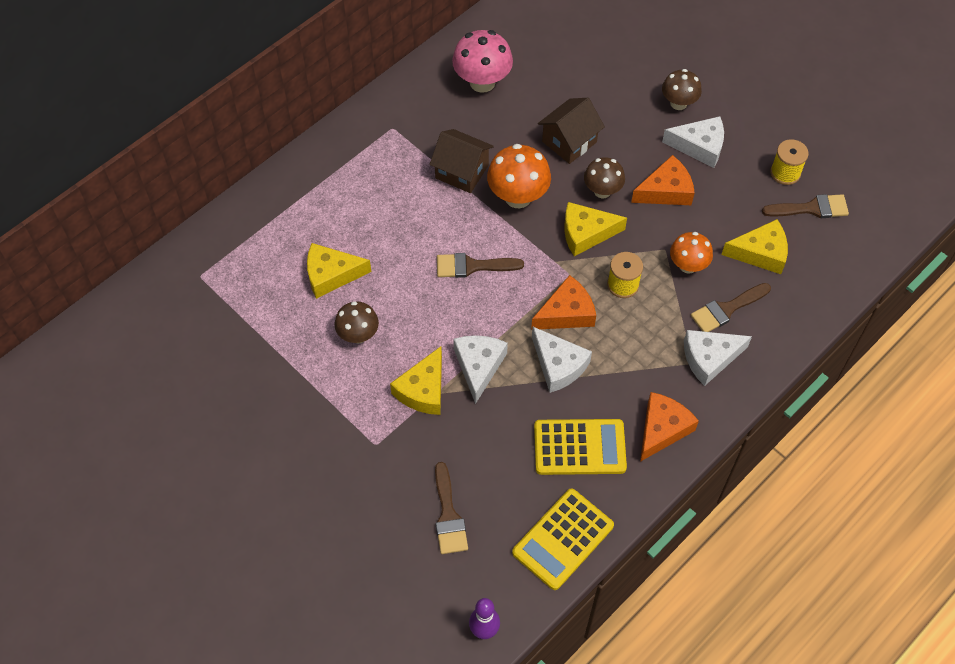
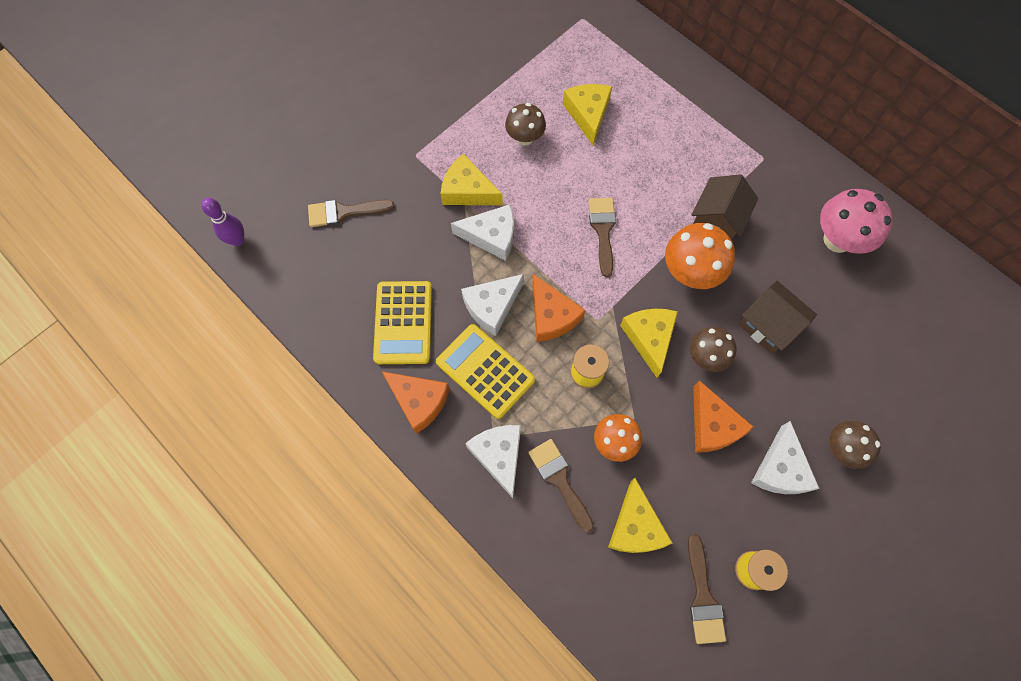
camera: 90 degrees right, 10 degrees up
yellow calculator [512,489,614,590] -> yellow calculator moved to [436,324,535,419]

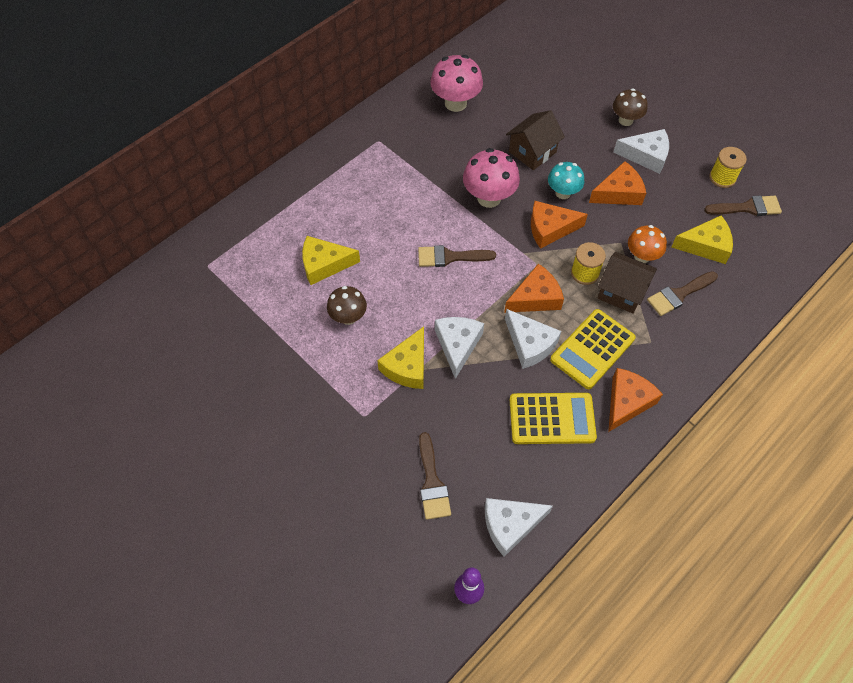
camera: 90 degrees left, 10 degrees down
white cheese [465,425,521,498] -> white cheese moved to [485,498,553,557]
yellow cheese [620,309,678,378] -> orange cheese [531,201,588,249]
orange mushroom [665,223,735,289] -> pink mushroom [463,148,520,208]
brown mushroom [690,327,737,372] -> turquoise mushroom [548,162,585,199]
brown house [692,174,758,240] -> brown house moved to [598,252,657,314]

